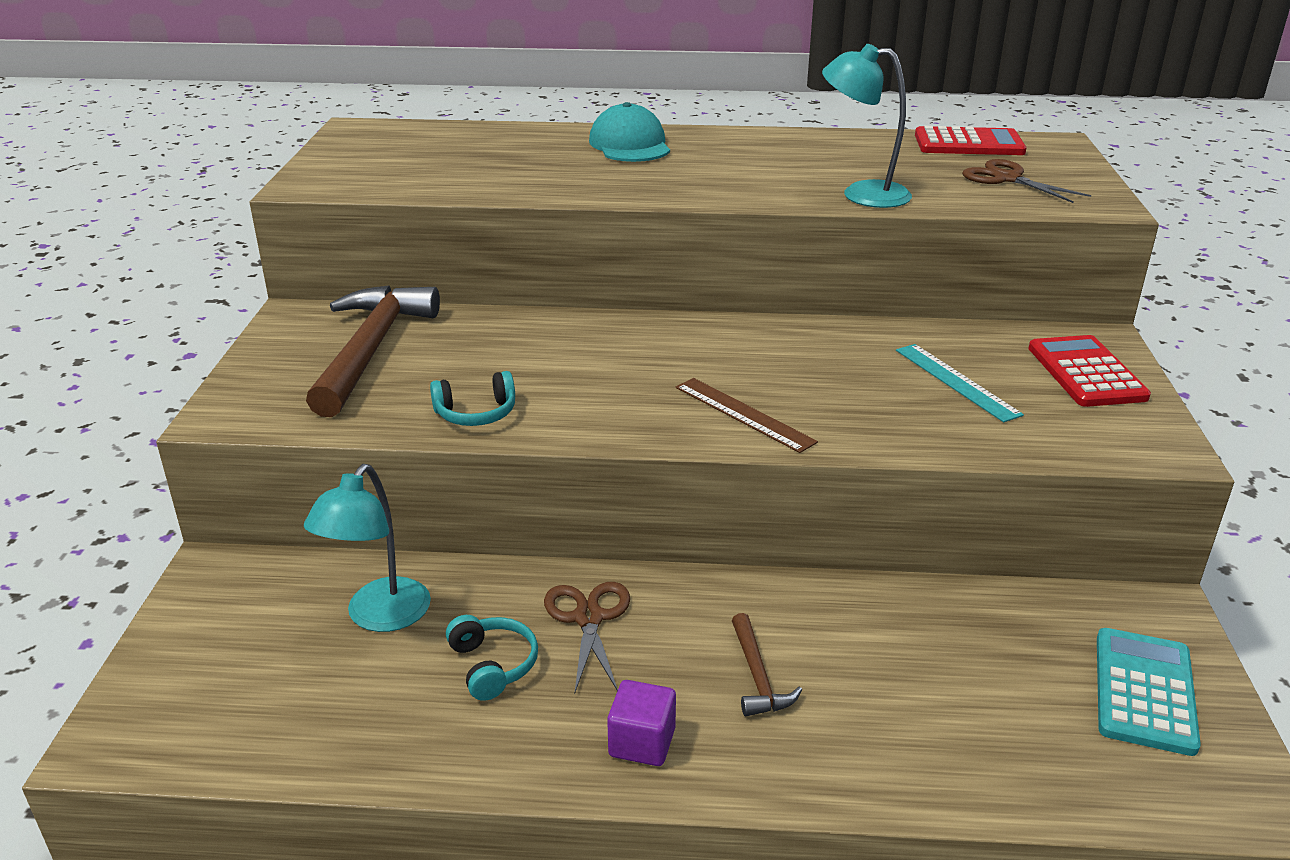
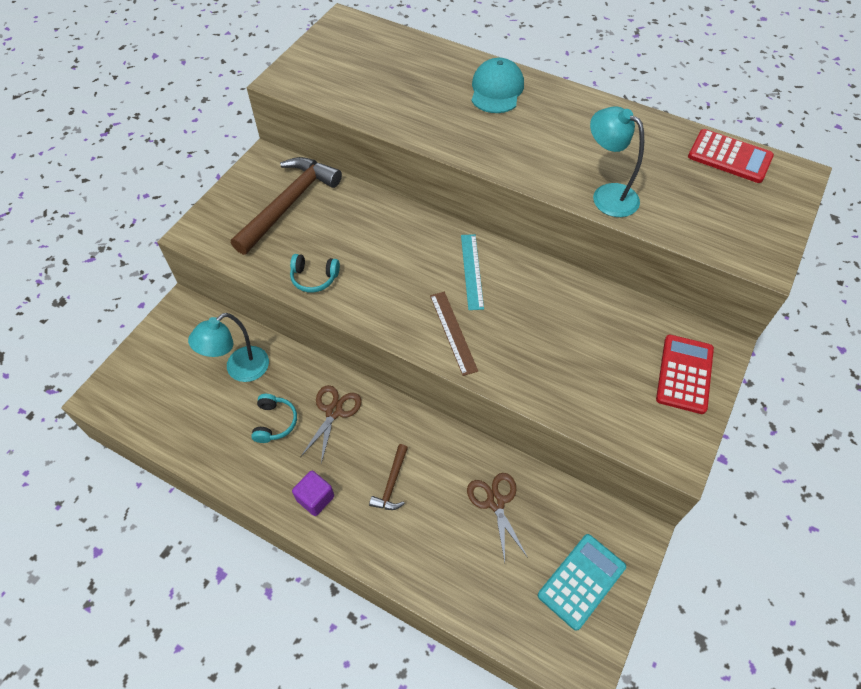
camera: 25 degrees right, 25 degrees up
turquoise ruler [896,344,1024,422] -> turquoise ruler moved to [461,234,484,310]
brown scissors [962,159,1091,203] -> brown scissors moved to [467,473,528,562]

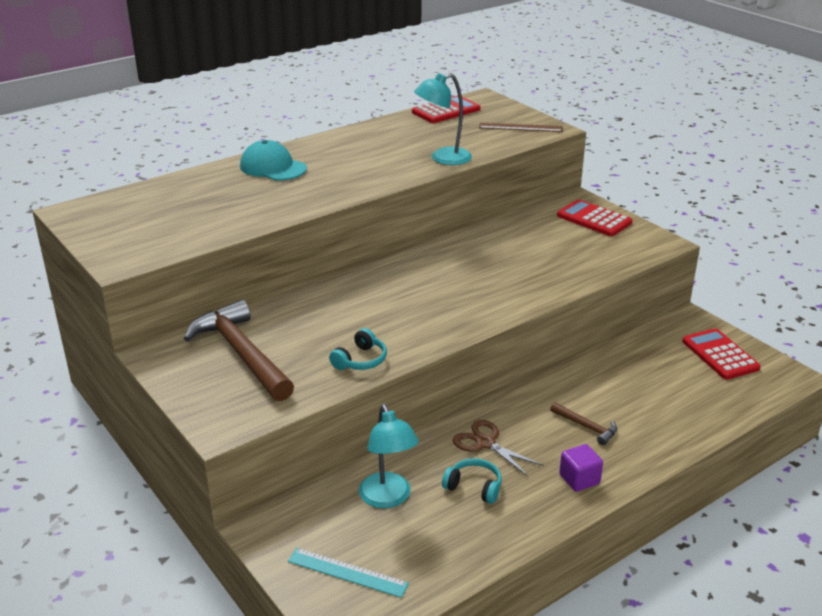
camera: 65 degrees left, 25 degrees down
brown ruler [430,292,478,376] -> brown ruler moved to [479,123,563,132]
turquoise ruler [461,234,484,310] -> turquoise ruler moved to [288,548,409,598]
brown scissors [467,473,528,562] -> none
turquoise calculator [538,534,626,631] -> red calculator [682,328,761,379]

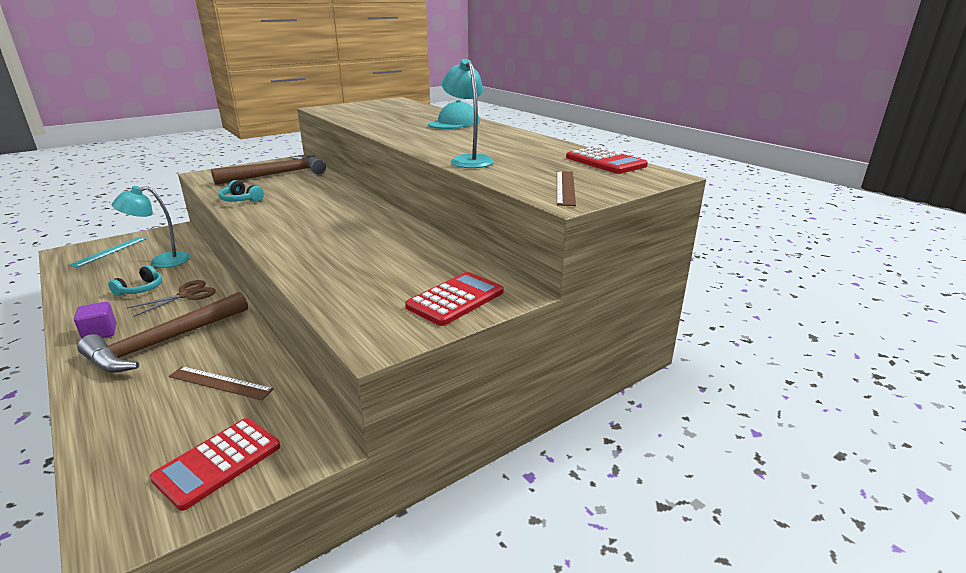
camera: 90 degrees right, 5 degrees down
brown hammer [550,402,617,445] -> brown hammer [78,292,248,373], size x2.17
red calculator [682,328,761,379] -> red calculator turned 150 degrees clockwise [150,418,280,511]
none -> brown ruler [169,366,274,400]

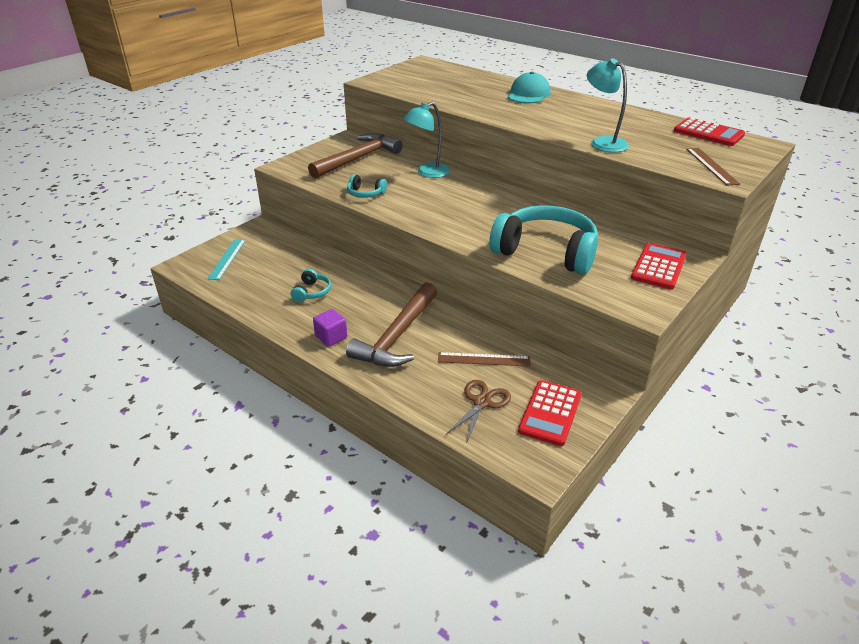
camera: 15 degrees left, 10 degrees up
turquoise lamp [112,186,190,268] -> turquoise lamp moved to [403,102,450,178]
brown scissors [126,280,216,317] -> brown scissors moved to [445,380,511,444]
none -> turquoise headphones [490,205,598,274]

